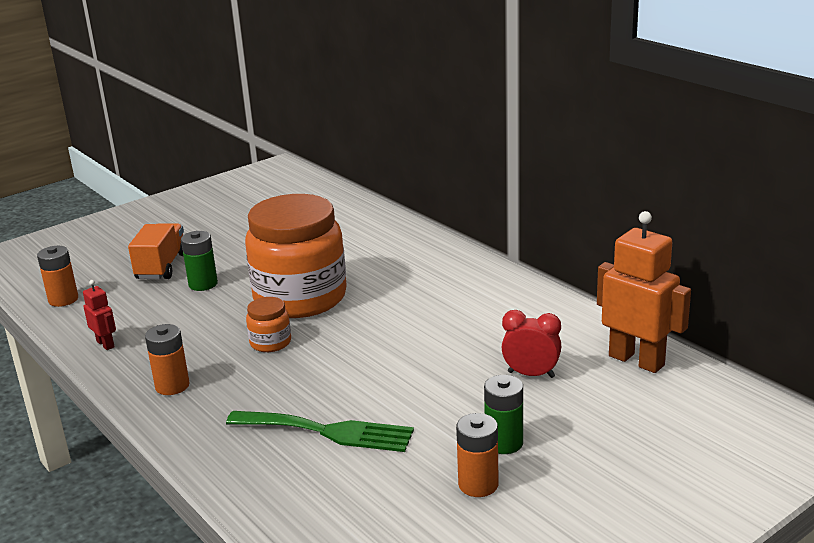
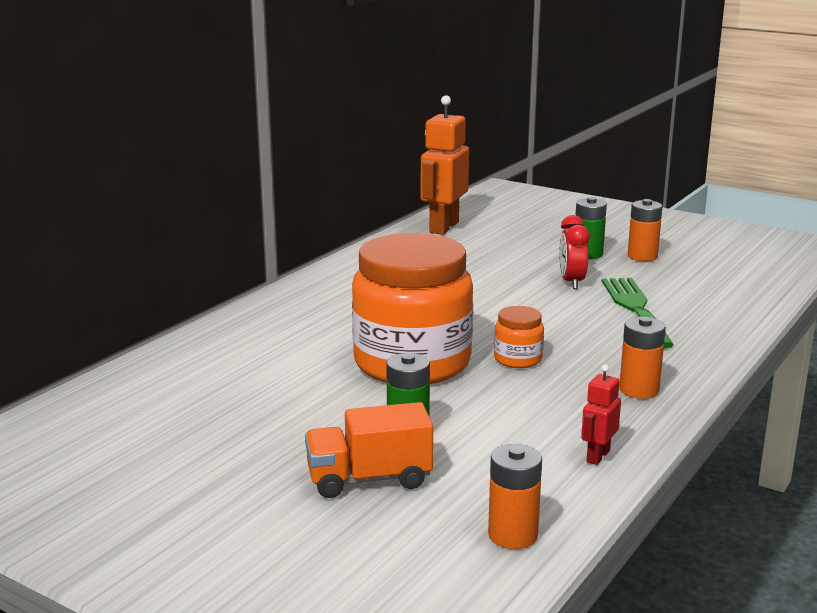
camera: 110 degrees left, 5 degrees down
red clock [502,310,561,378] -> red clock moved to [559,215,590,289]

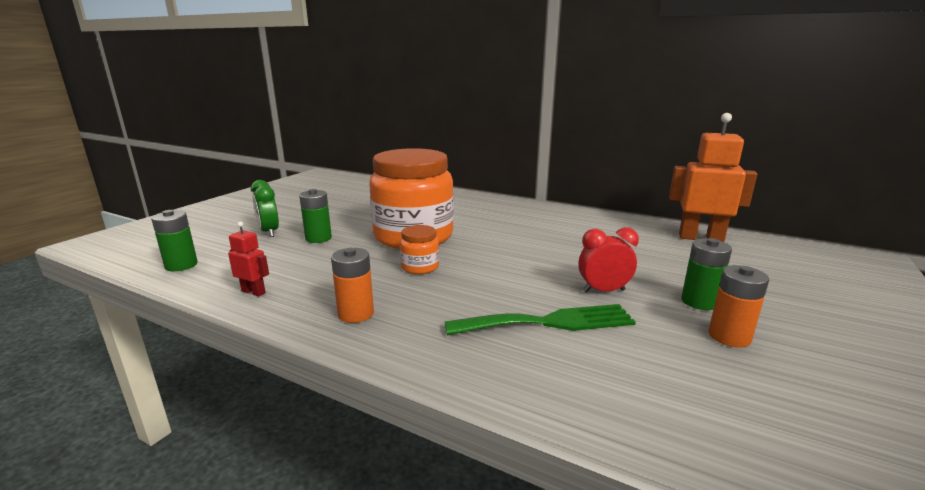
camera: 85 degrees right, 0 degrees up
orange truck [305,402,433,498] -> green clock [251,180,279,237]
orange battery [488,444,542,549] -> green battery [151,210,198,271]

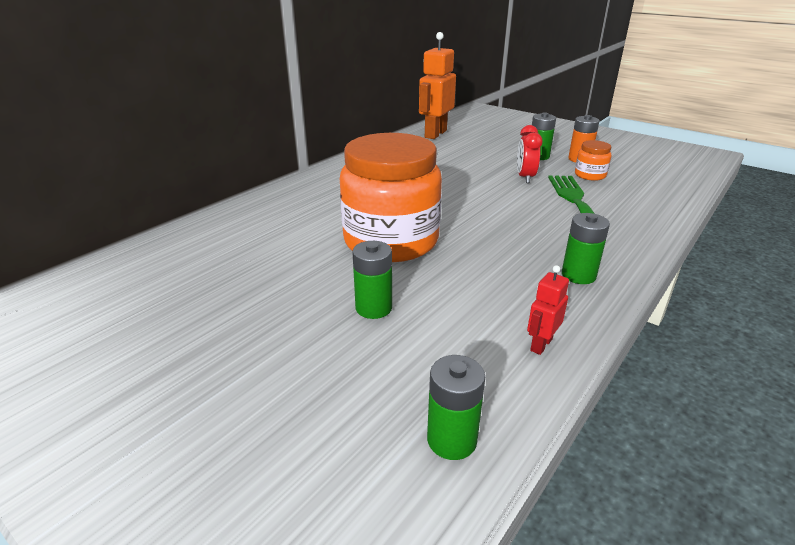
camera: 80 degrees left, 10 degrees up
green clock [251,180,279,237] -> none
orange battery [331,248,374,323] -> green battery [562,213,610,284]
orange jar [400,225,439,274] -> orange jar moved to [575,140,611,181]

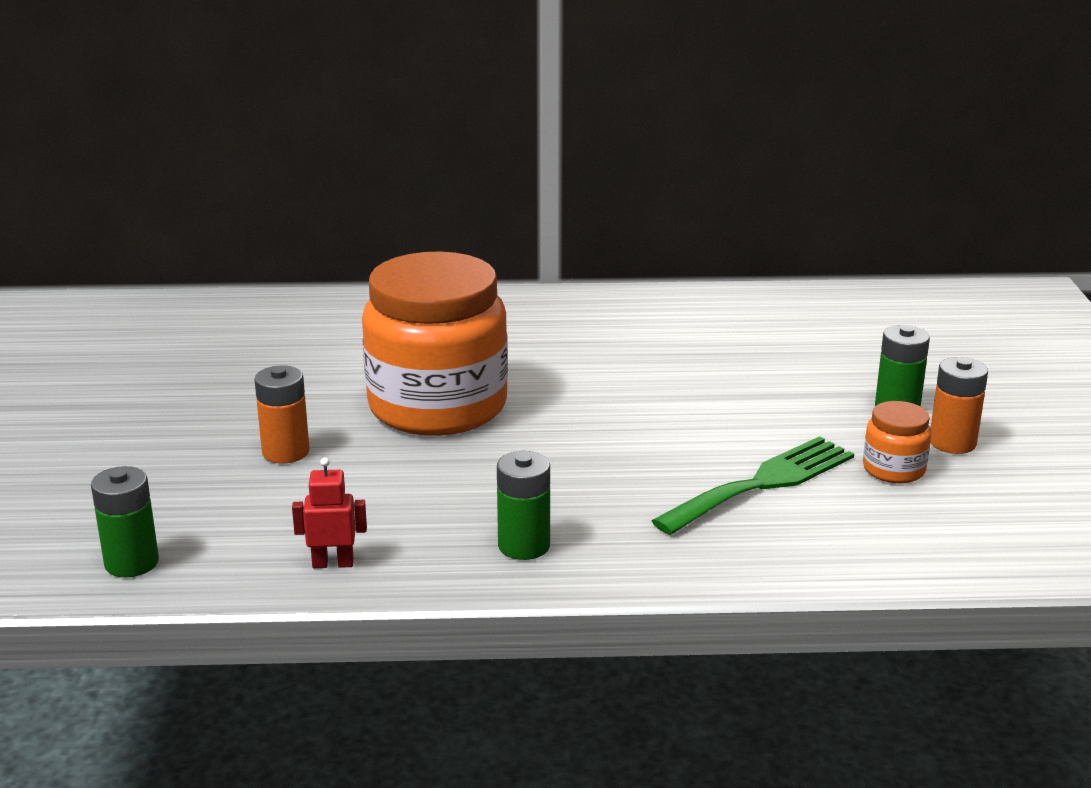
camera: 50 degrees right, 5 degrees down
green battery [352,241,392,319] -> orange battery [254,366,310,463]
orange robot [419,32,456,139] -> none
red clock [517,125,542,183] -> none

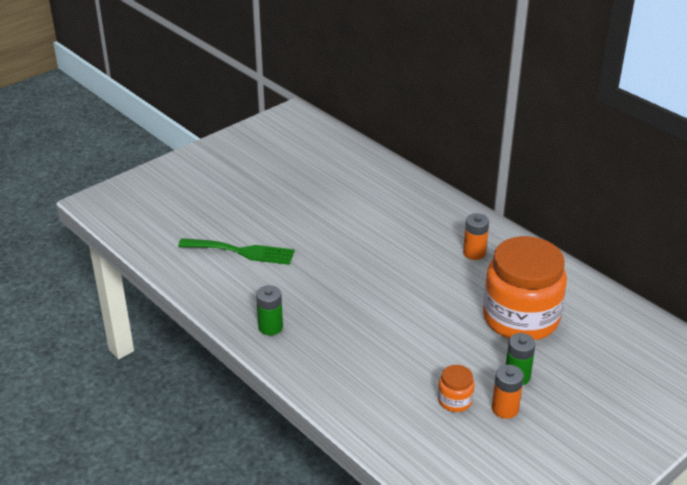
camera: 50 degrees right, 10 degrees up
green battery [91,466,159,577] -> none
orange battery [254,366,310,463] -> orange battery moved to [463,213,489,260]
red robot [292,458,367,568] -> none
orange jar [362,251,508,436] -> orange jar moved to [483,236,567,340]
green fork [652,436,854,535] -> green fork moved to [178,238,295,265]

